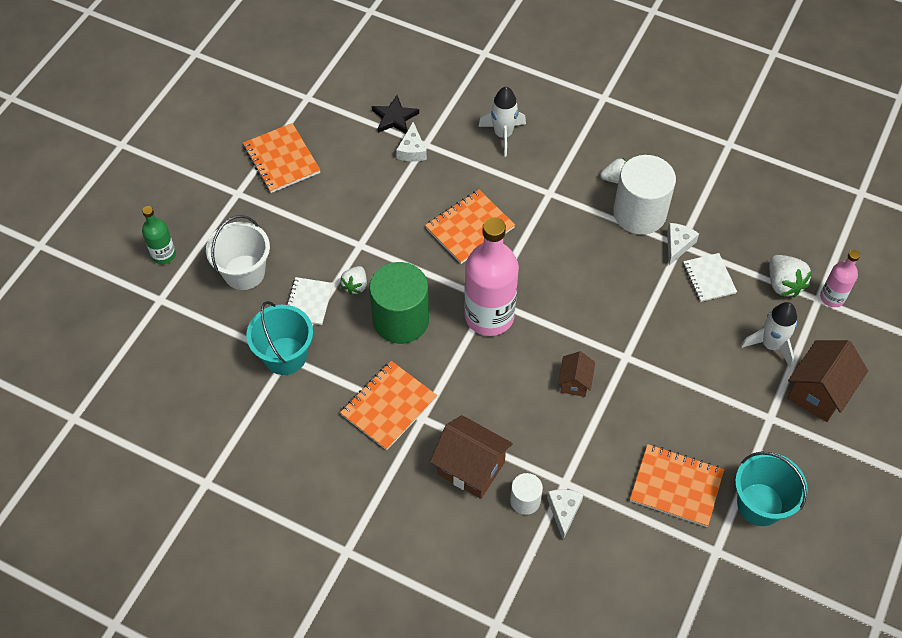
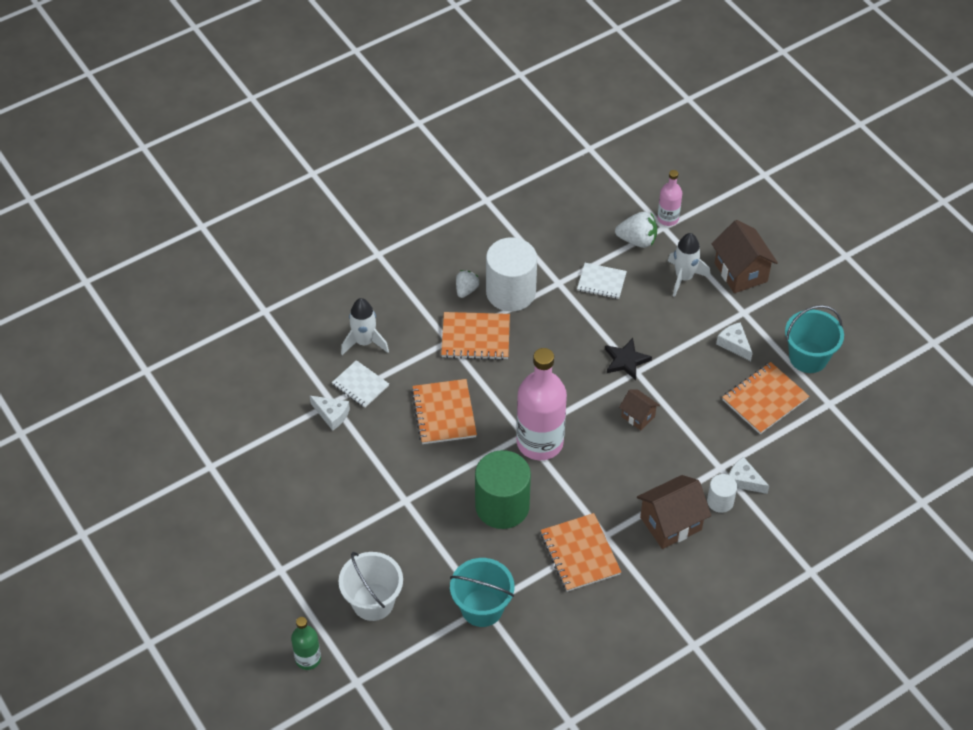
camera: 60 degrees left, 5 degrees down
orange notebook [243,123,320,193] -> orange notebook moved to [441,312,510,360]
white notebook [287,277,333,325] -> white notebook moved to [332,360,389,408]
white strawberry [340,266,367,295] -> none
black star [372,95,419,134] -> black star moved to [605,338,652,380]
white cheese [667,223,699,265] -> white cheese moved to [716,322,753,361]

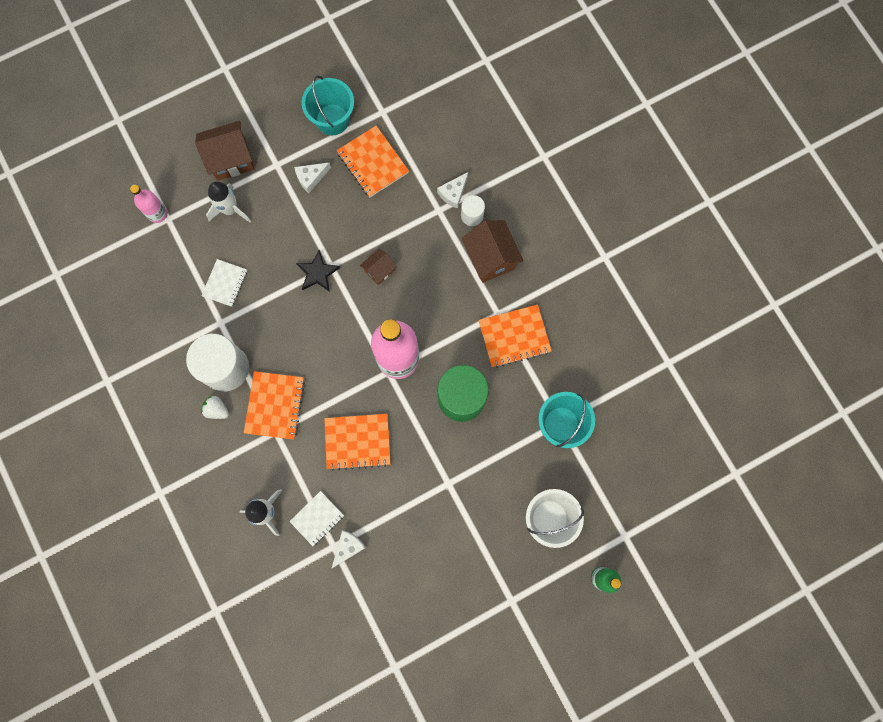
camera: 85 degrees left, 25 degrees up
white strawberry [615,212,657,248] -> none

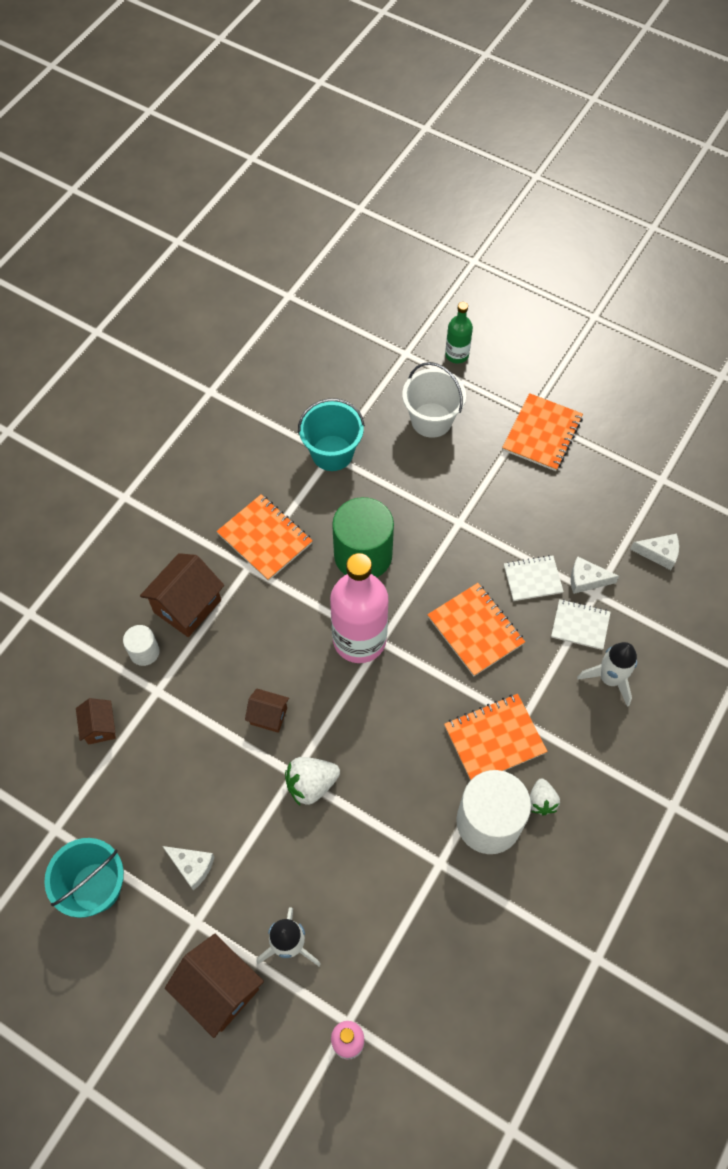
camera: 120 degrees left, 15 degrees down
white notebook [201,259,247,307] -> white notebook moved to [504,555,564,601]
black star [296,250,340,292] -> white strawberry [285,757,340,805]
orange notebook [337,126,409,197] -> orange notebook moved to [502,393,583,471]
white cheese [437,172,468,209] -> white cheese moved to [630,534,679,570]
none -> brown house [76,698,116,745]

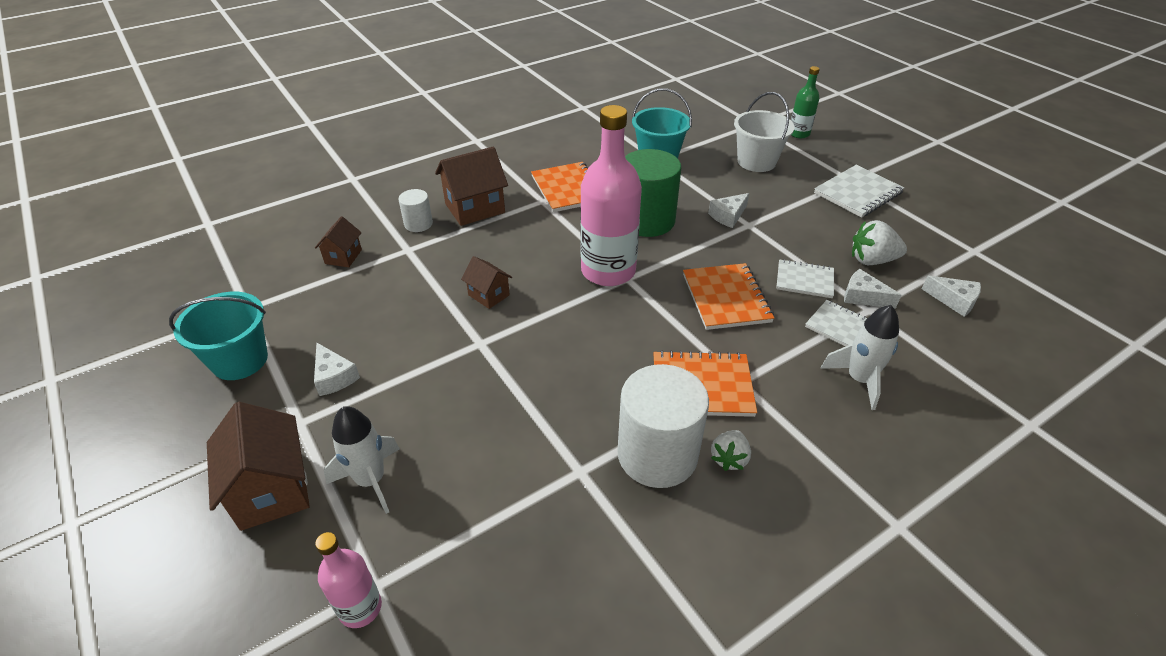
camera: 25 degrees right, 20 degrees down
white strawberry [285,757,340,805] -> white strawberry moved to [852,220,907,265]
orange notebook [502,393,583,471] -> white notebook [814,165,904,218]
none -> white cheese [708,193,749,228]

